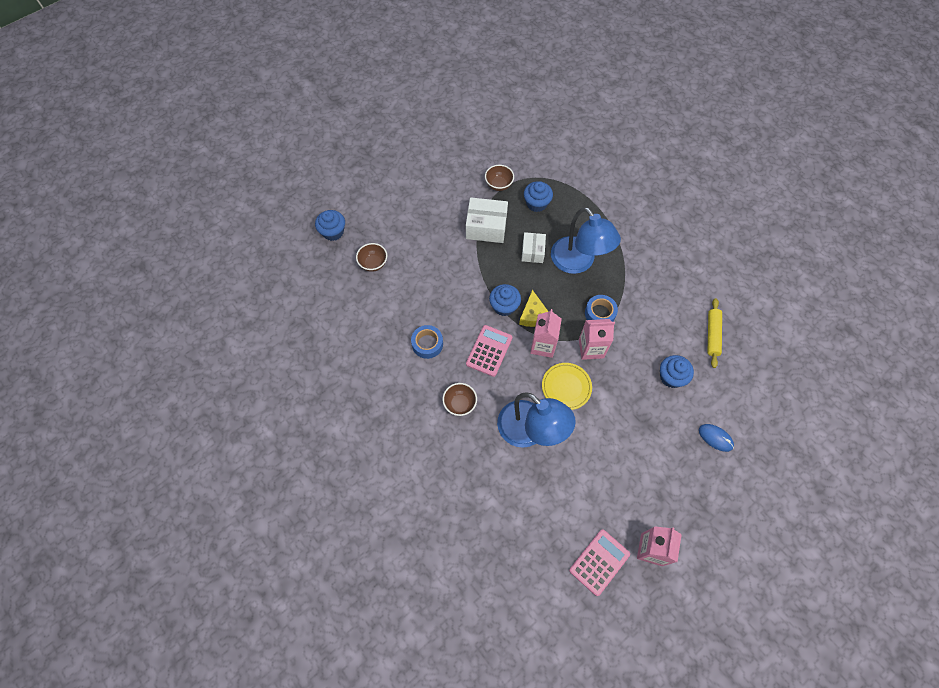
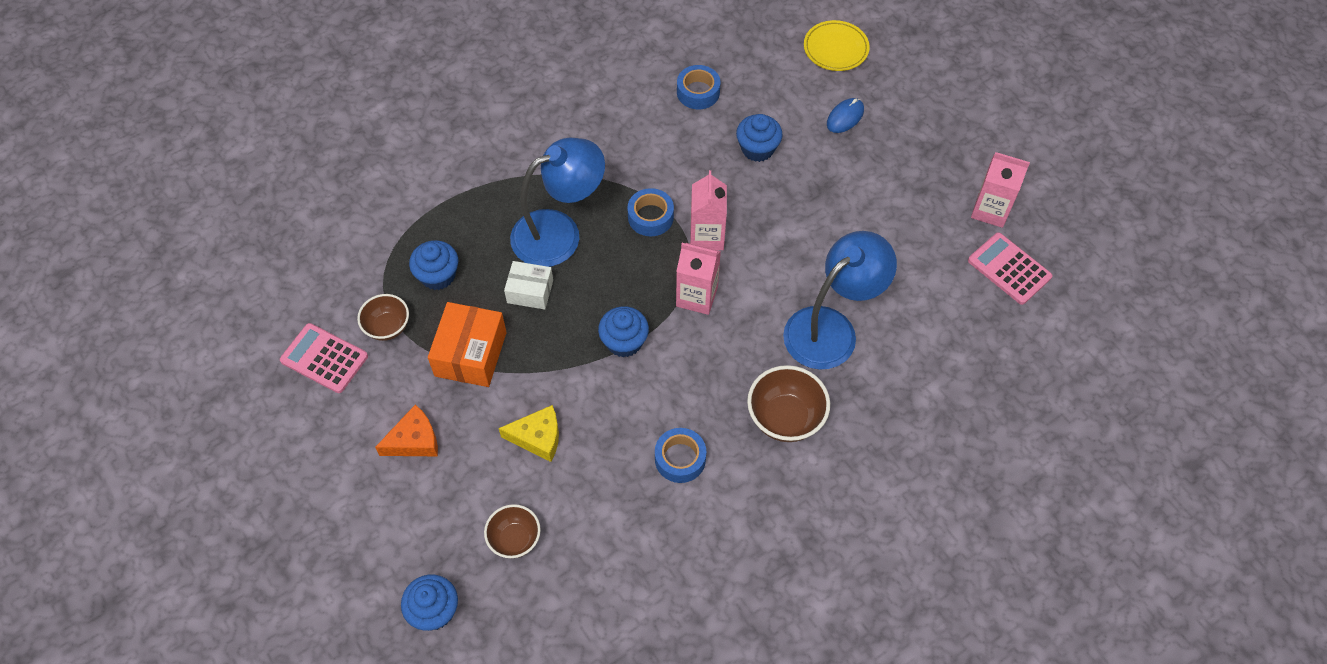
camera: 85 degrees left, 5 degrees down
brown bowl [442,383,477,416] -> brown bowl [747,365,830,442], size x1.53
white box [466,197,508,243] -> orange box [428,302,507,387]
pink calculator [466,325,512,377] -> pink calculator moved to [280,323,368,393]
yellow cheese [519,290,549,327] -> yellow cheese moved to [499,405,559,462]
yellow plate [542,363,592,410] -> yellow plate moved to [804,20,870,71]
yellow rolling pin [707,298,722,368] -> blue tape [677,65,720,109]
none -> orange cheese [375,405,438,456]

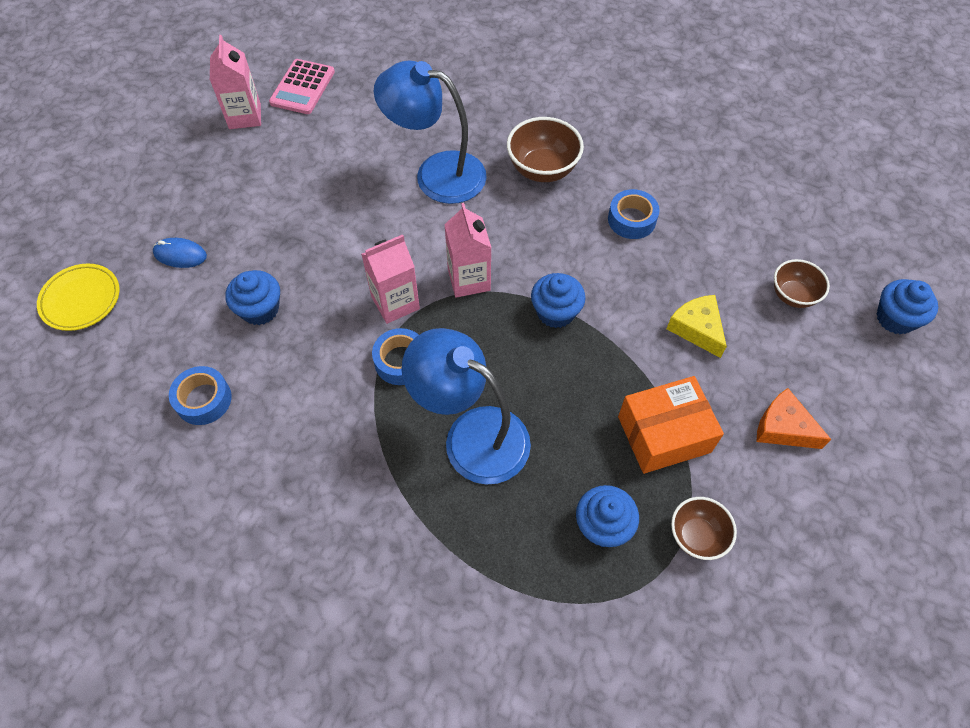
camera: 120 degrees left, 0 degrees up
pink calculator [280,323,368,393] -> none
white box [504,261,553,310] -> none

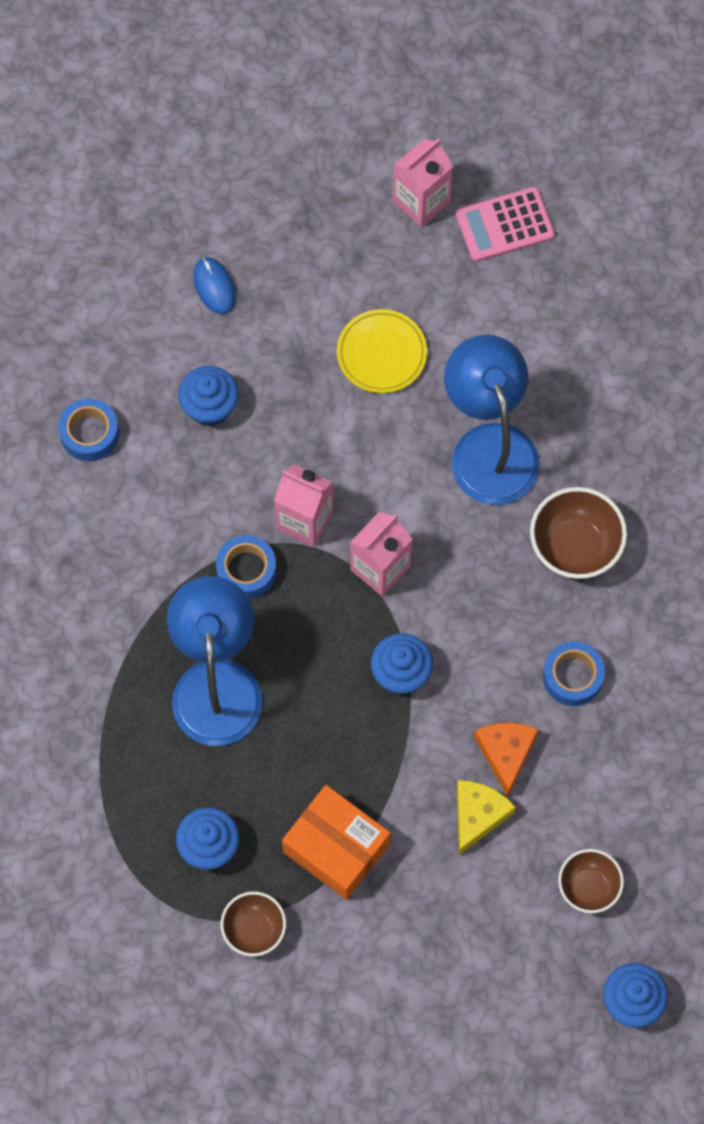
camera: 55 degrees right, 10 degrees up
yellow plate [37,263,119,331] -> yellow plate moved to [337,309,427,393]
orange cheese [757,388,832,449] -> orange cheese moved to [474,723,538,796]

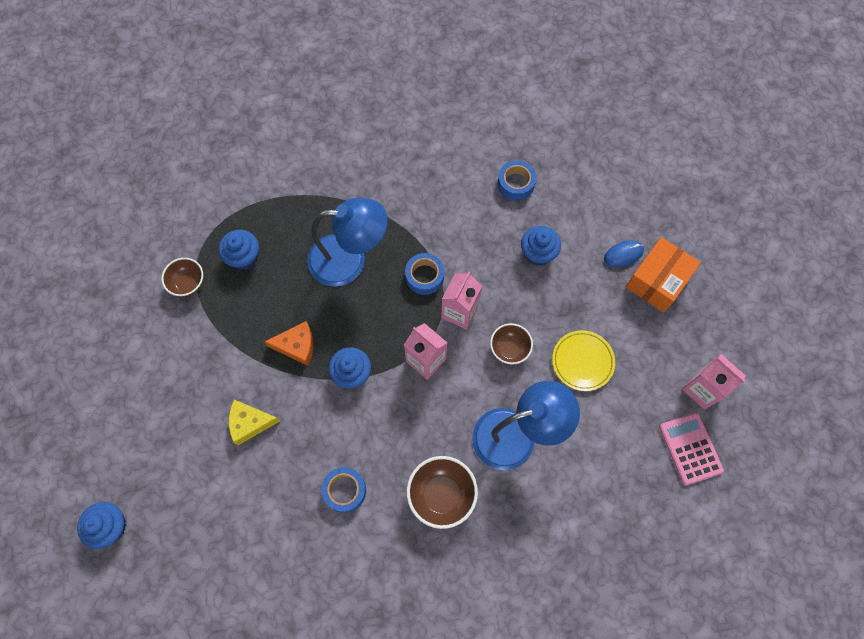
camera: 90 degrees right, 0 degrees up
orange box [282,785,390,900] -> orange box moved to [626,237,701,313]
yellow cheese [457,780,516,855] -> yellow cheese turned 150 degrees clockwise [229,400,280,445]
orange cheese [474,723,538,796] -> orange cheese moved to [265,321,313,366]
brown bowl [558,849,624,913] -> brown bowl moved to [490,323,533,364]

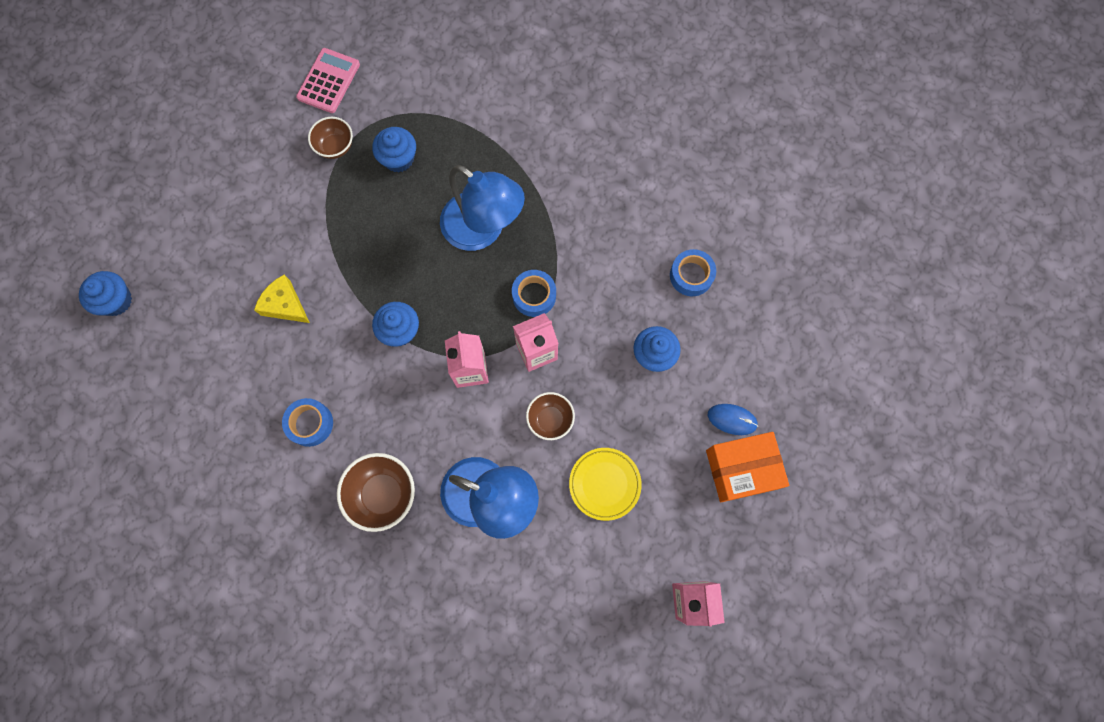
camera: 40 degrees right, 5 degrees up
orange cheese [265,321,313,366] -> none
pink calculator [659,413,724,486] -> pink calculator moved to [296,48,360,113]

